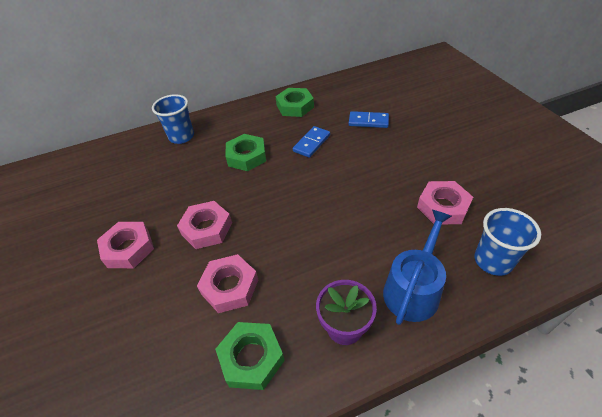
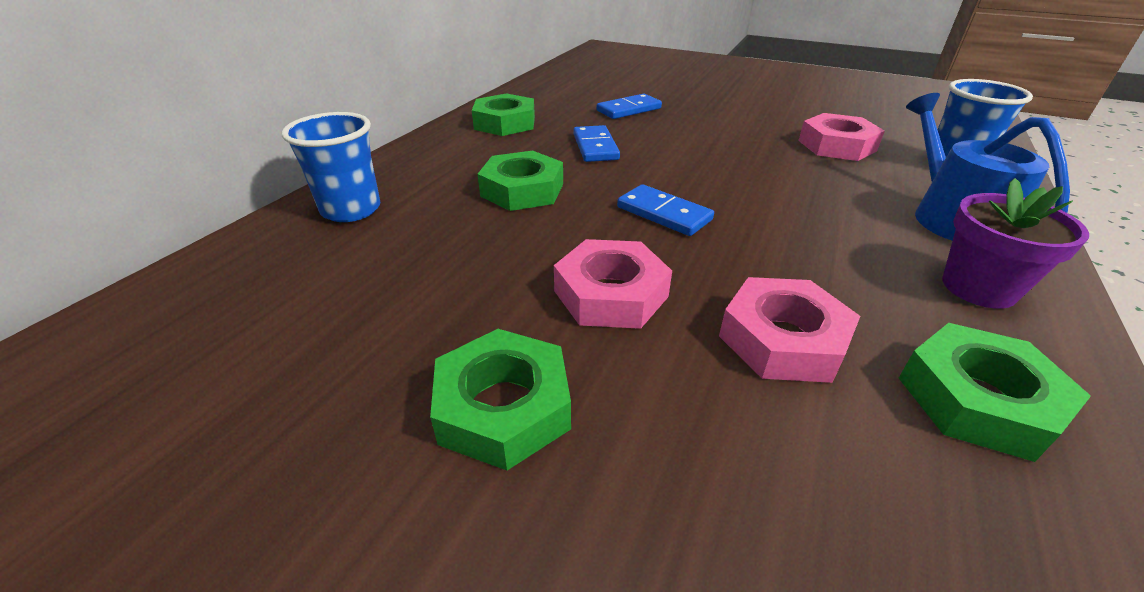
camera: 45 degrees left, 10 degrees down
pink nut [97,222,154,268] -> green nut [430,329,571,470]
none -> blue domino [617,184,714,236]

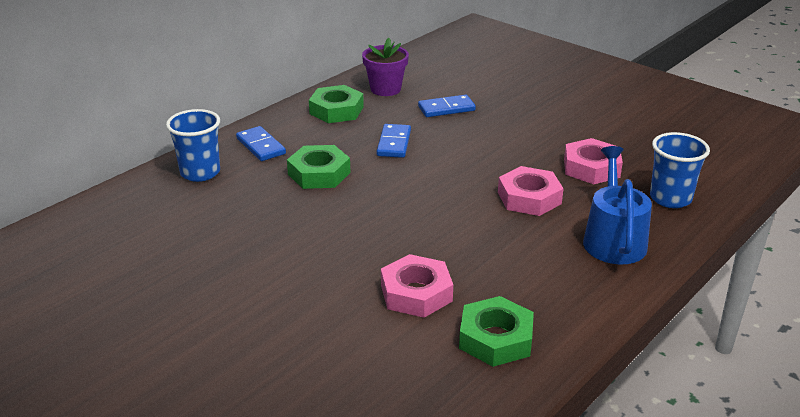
camera: 15 degrees right, 5 degrees down
green nut [430,329,571,470] -> none
pink nut [554,239,672,329] -> pink nut moved to [498,166,564,216]
blue domino [617,184,714,236] -> blue domino moved to [236,126,286,161]
purple flower pot [942,178,1089,309] -> purple flower pot moved to [362,38,409,96]

